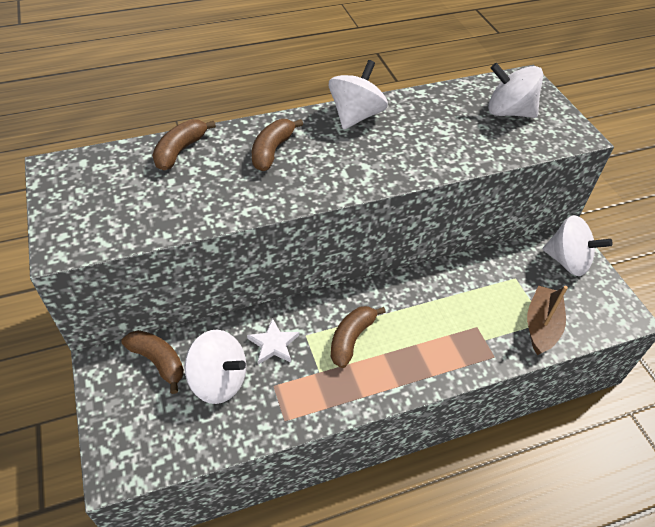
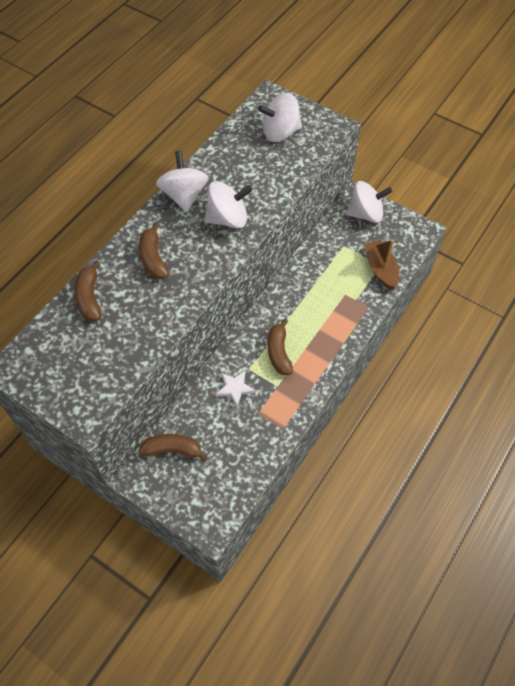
camera: 35 degrees left, 10 degrees up
white spinning top [185,330,246,404] -> white spinning top moved to [204,181,252,229]

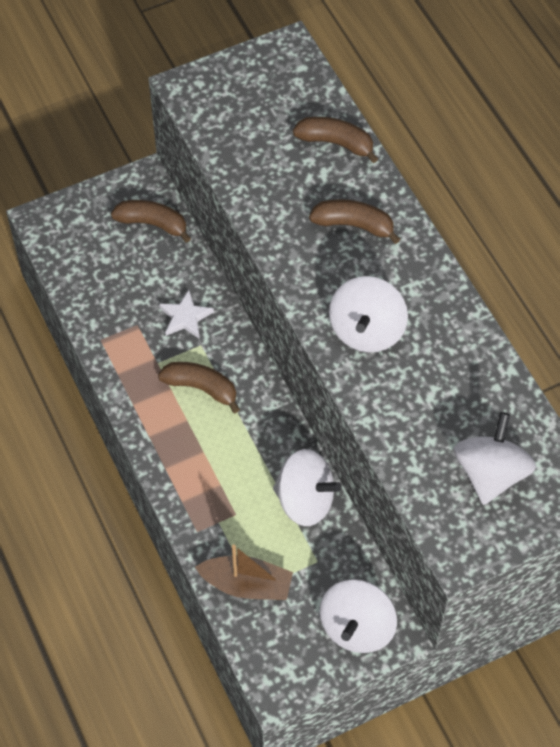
camera: 120 degrees right, 0 degrees up
brown banana [139,434,207,462] -> brown banana turned 105 degrees counterclockwise [111,200,191,243]
white spinning top [156,150,209,212] -> white spinning top moved to [273,449,342,526]

